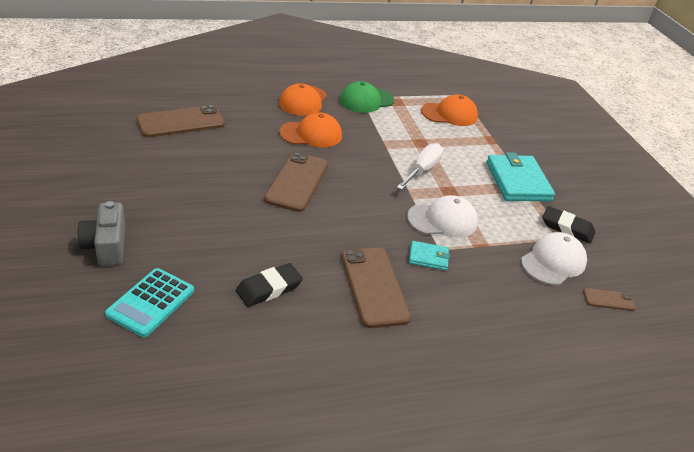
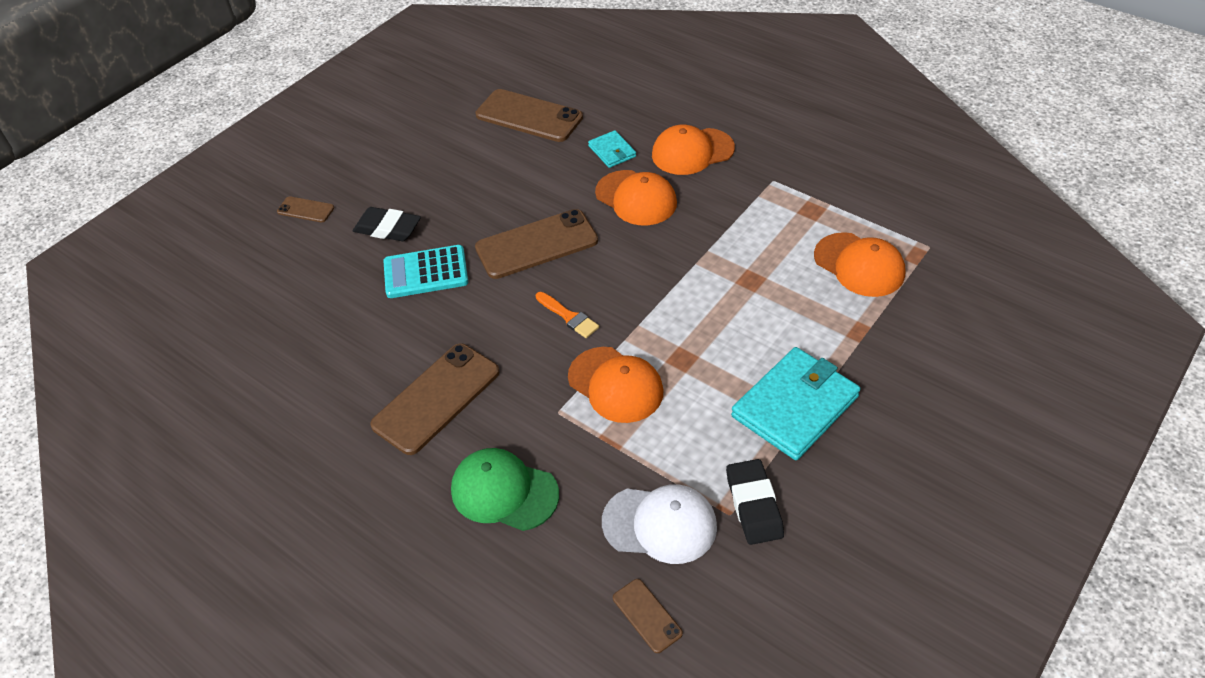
camera: 60 degrees right, 10 degrees up
grey camera [78,201,125,266] -> brown phone [277,196,334,222]
turquoise calculator [105,268,194,337] -> turquoise calculator moved to [383,245,468,298]
black eraser [236,263,303,307] -> black eraser moved to [353,207,421,241]
green cap [339,81,394,113] -> green cap moved to [451,448,559,531]
white screwdriver [397,143,443,190] -> none
white cap [407,195,478,238] -> orange cap [568,347,664,423]
turquoise wallet [409,241,450,270] -> turquoise wallet moved to [588,130,636,168]
none -> orange brush [536,292,599,338]

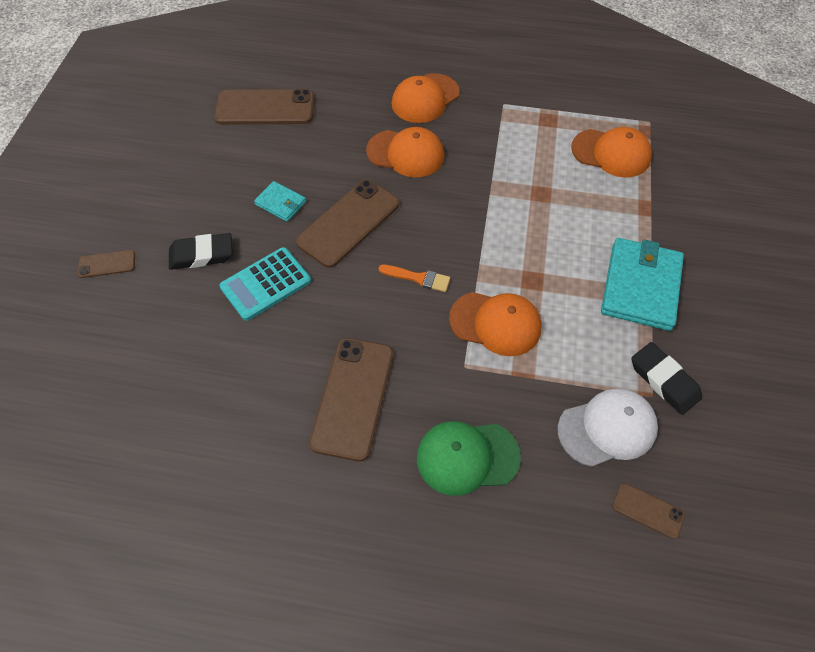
camera: 30 degrees left, 10 degrees up
turquoise wallet [588,130,636,168] -> turquoise wallet moved to [254,181,306,222]

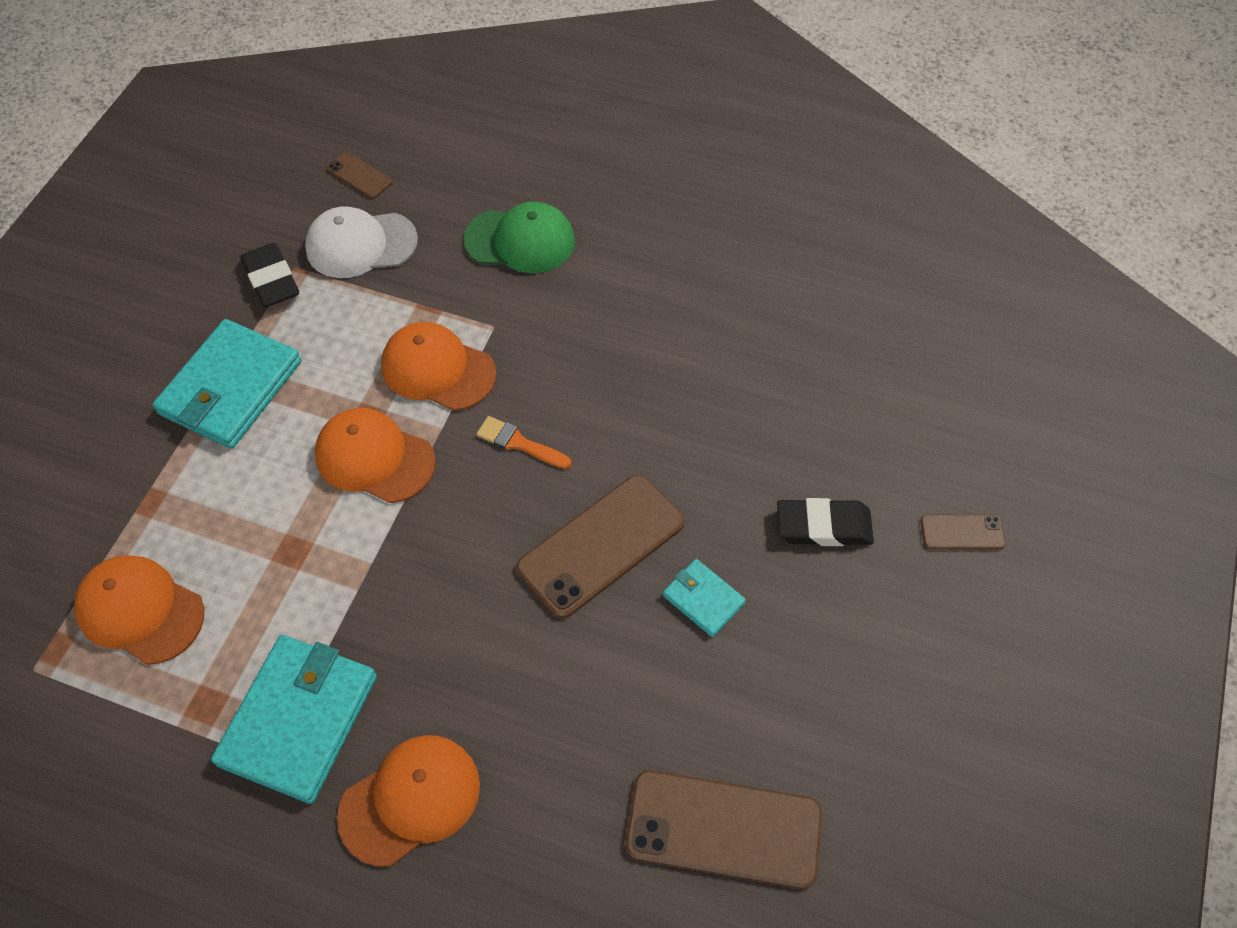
camera: 170 degrees left, 0 degrees up
turquoise calculator [219,247,311,321] -> none
brown phone [309,338,393,461] -> none
orange cap [366,127,445,178] -> orange cap moved to [315,408,436,503]
none -> turquoise wallet [211,635,377,804]

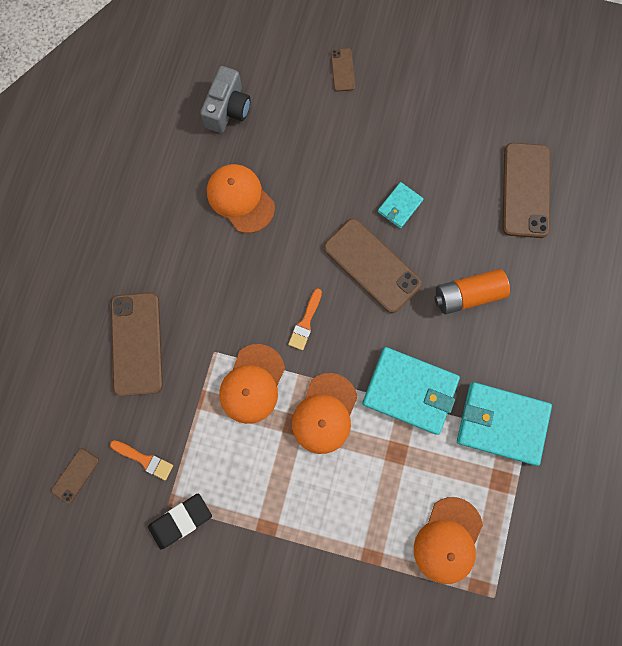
camera: 95 degrees left, 20 degrees up
turquoise wallet [152,319,302,449] -> turquoise wallet moved to [362,347,460,435]
white cap [305,206,418,278] -> orange brush [110,440,173,480]
orange cap [337,735,480,867] -> orange cap moved to [207,164,275,233]
green cap [464,202,575,273] -> brown phone [111,292,163,396]
black eraser [777,498,874,546] -> none
none -> grey camera [200,66,250,133]
none -> orange battery [434,269,510,314]

